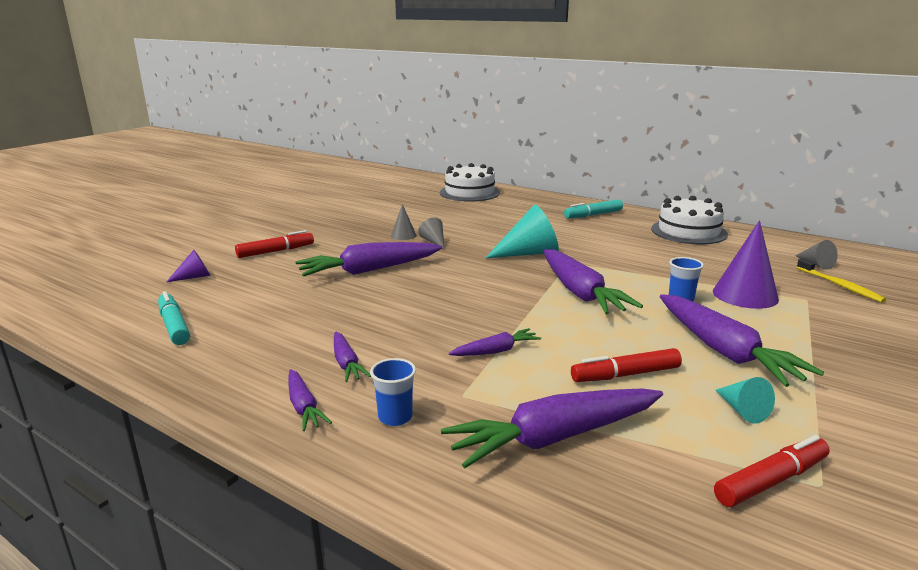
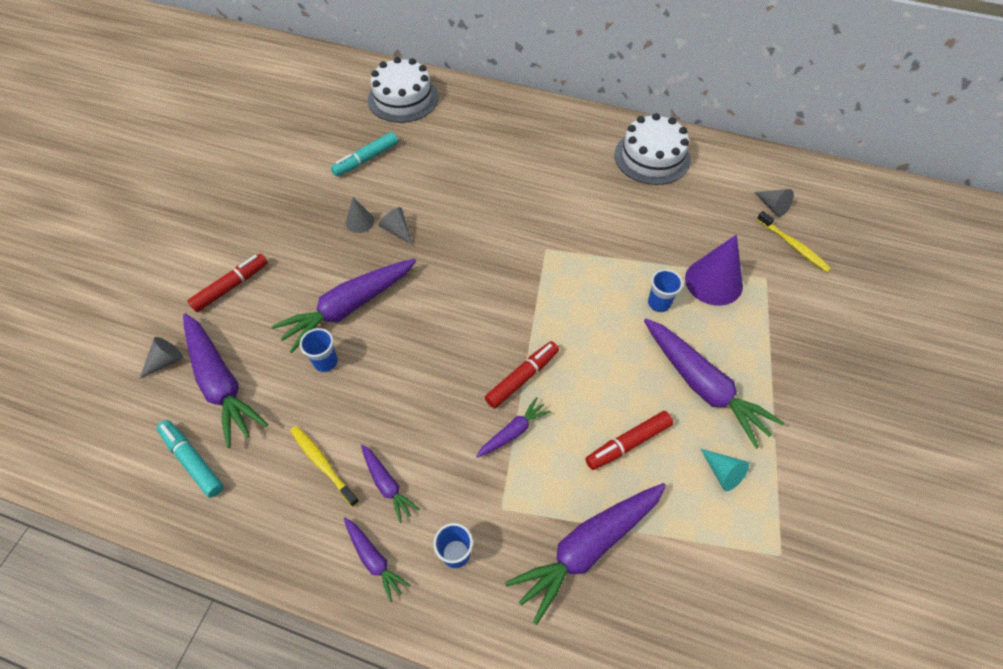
camera: 15 degrees left, 35 degrees up
purple cone [166,250,211,282] -> grey cone [140,337,183,379]
turquoise cone [486,205,559,258] -> none
purple carrot [543,249,643,314] -> purple carrot moved to [183,313,268,448]
turquoise marker [564,199,623,218] -> turquoise marker moved to [331,132,398,177]
red marker [714,435,830,507] -> red marker moved to [485,341,559,409]
none -> yellow toothbrush [290,426,359,507]
none -> blue cup [300,328,338,372]

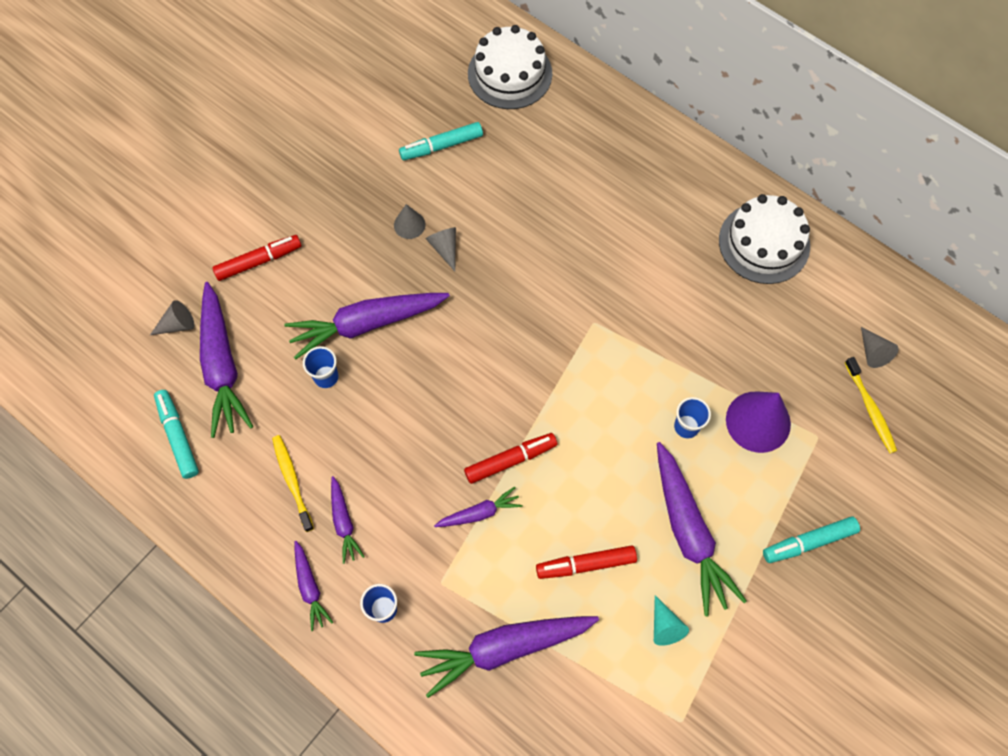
camera: 20 degrees right, 10 degrees up
none -> turquoise marker [763,517,860,563]

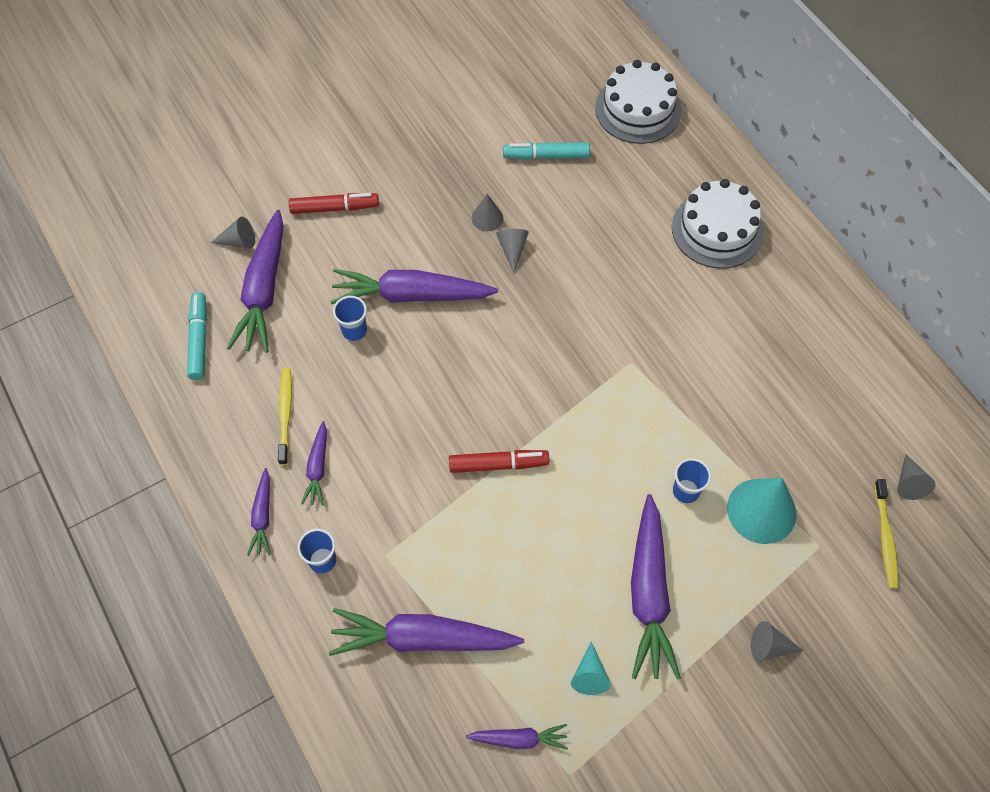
camera: 20 degrees right, 5 degrees down
purple carrot [434,487,522,527] -> purple carrot moved to [466,724,568,750]
red marker [536,545,637,579] -> none
white cake [719,194,810,284] -> white cake moved to [672,179,764,269]
purple cone [726,392,791,453] -> turquoise cone [727,478,796,544]
turquoise marker [763,517,860,563] -> grey cone [751,621,804,660]

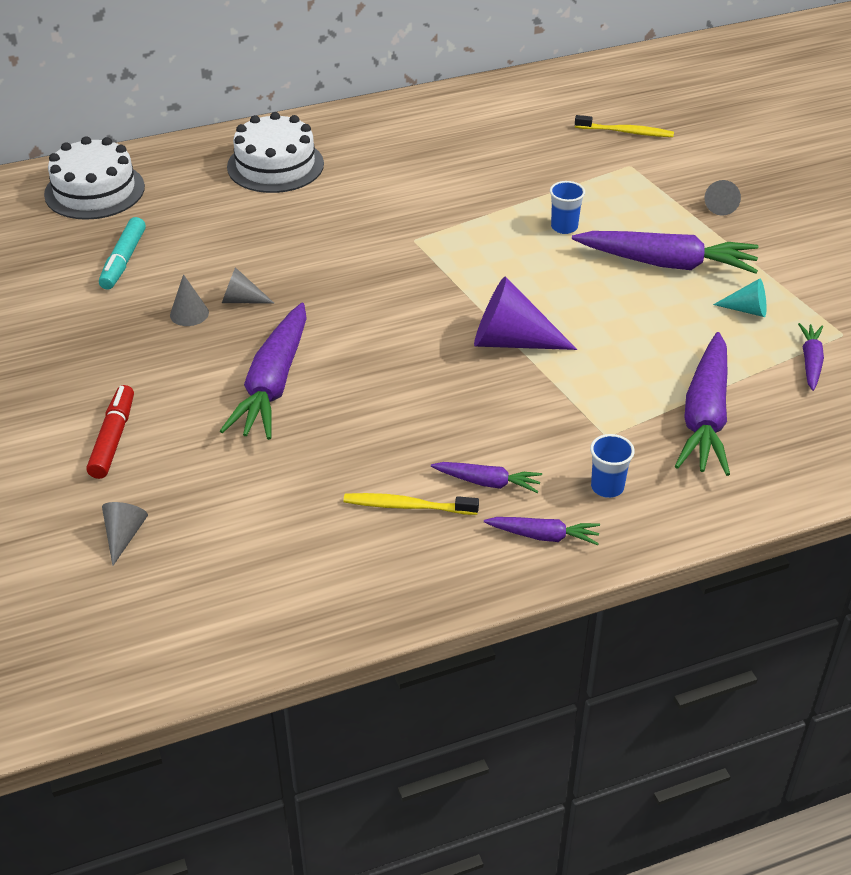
camera: 80 degrees left, 20 degrees down
turquoise marker [187,292,207,380] -> none
purple carrot [227,210,284,353] -> none
blue cup [333,296,367,341] -> none
red marker [449,450,549,473] -> purple cone [474,276,577,350]
turquoise cone [727,478,796,544] -> none
grey cone [897,454,936,500] -> none

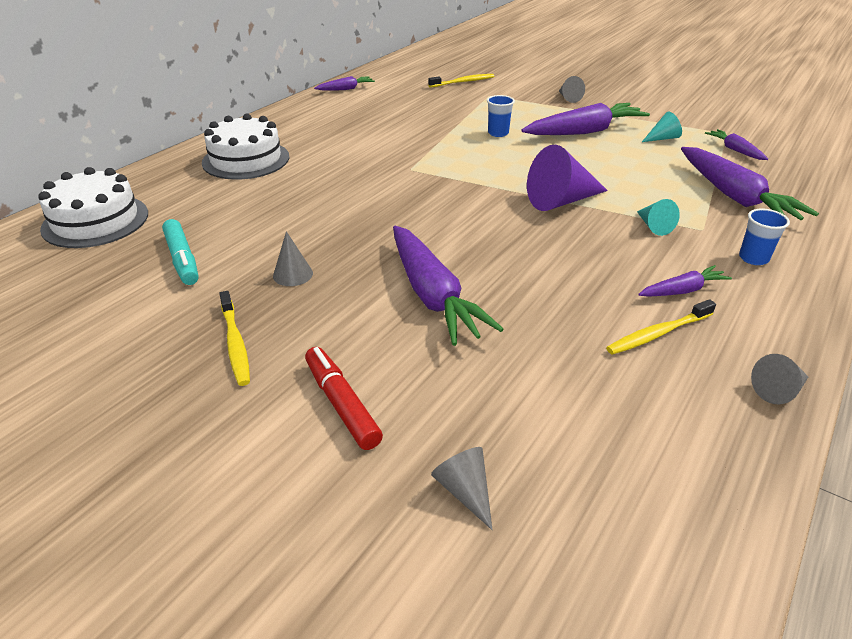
camera: 35 degrees left, 5 degrees down
grey cone [222,267,274,303] -> grey cone moved to [751,354,808,404]
purple carrot [484,517,600,545] -> purple carrot moved to [314,76,375,91]
none -> yellow toothbrush [219,291,250,386]
none -> turquoise cone [637,199,680,236]

